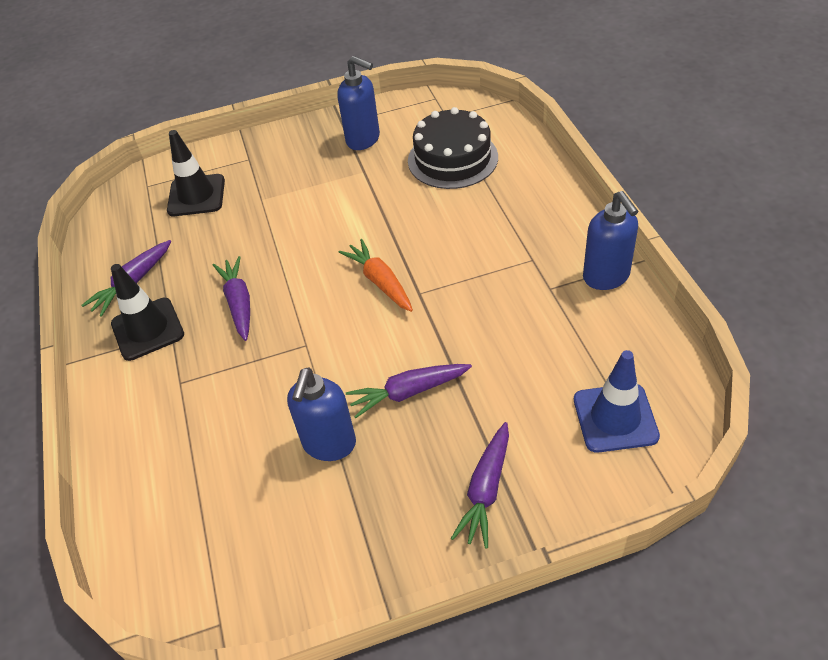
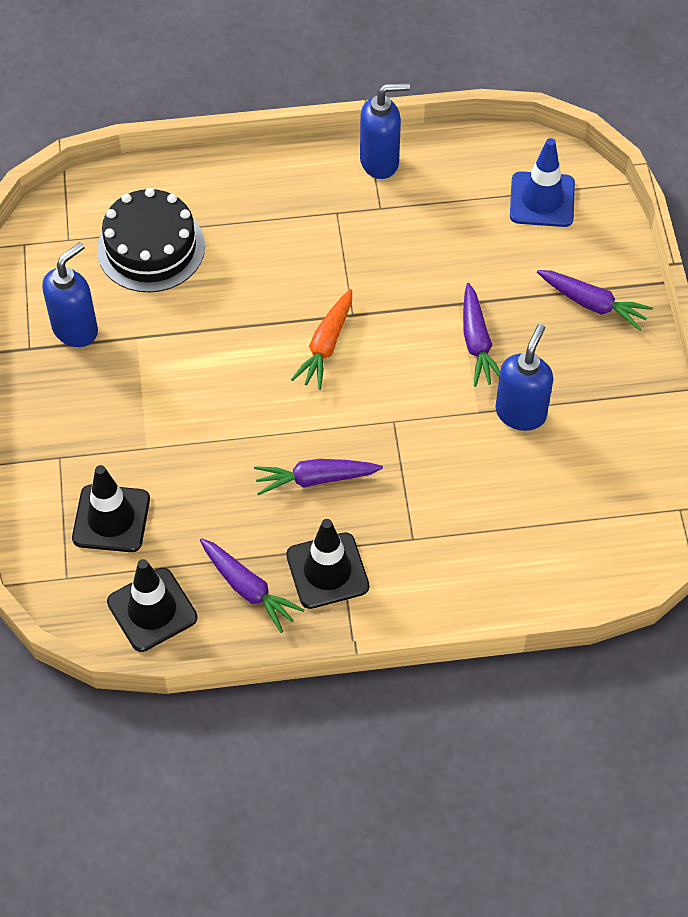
camera: 85 degrees left, 10 degrees up
blue soap dispenser [287,368,356,461] -> blue soap dispenser turned 90 degrees counterclockwise [495,324,553,431]
orange carrot [339,239,413,312] -> orange carrot turned 45 degrees counterclockwise [291,289,352,390]
none -> black traffic cone [107,559,198,652]

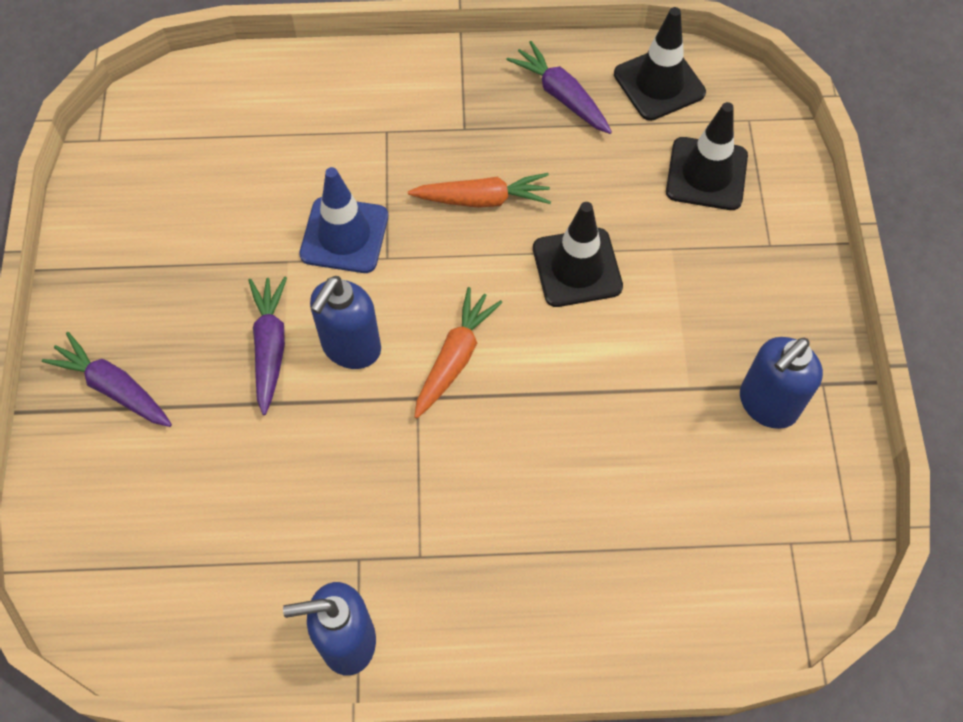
camera: 175 degrees left, 5 degrees up
black cake [97,188,205,292] -> none
purple carrot [254,459,383,495] -> orange carrot [408,173,551,208]
black traffic cone [286,519,369,609] -> black traffic cone moved to [533,202,623,307]
blue soap dispenser [495,324,553,431] -> blue soap dispenser moved to [310,276,381,369]
blue traffic cone [510,138,575,227] -> blue traffic cone moved to [299,167,388,273]

